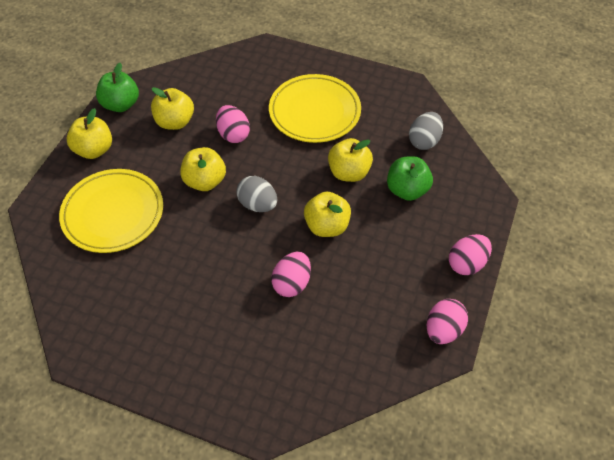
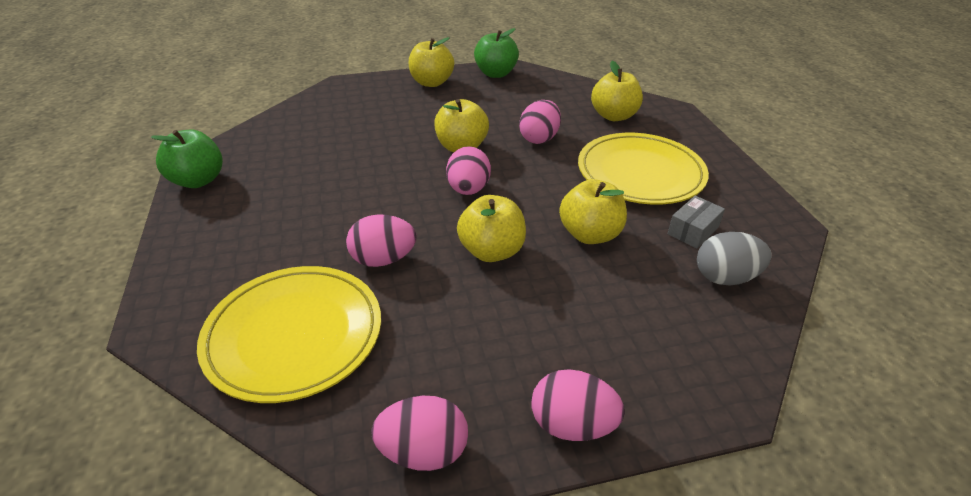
camera: 55 degrees right, 15 degrees down
yellow plate [59,169,163,253] -> yellow plate moved to [197,266,381,403]
yellow apple [151,87,194,130] -> yellow apple moved to [591,61,643,121]
grey egg [237,176,277,212] -> pink egg [446,146,491,195]
green apple [387,156,433,201] -> green apple moved to [151,129,223,188]
none -> grey box [668,196,725,248]

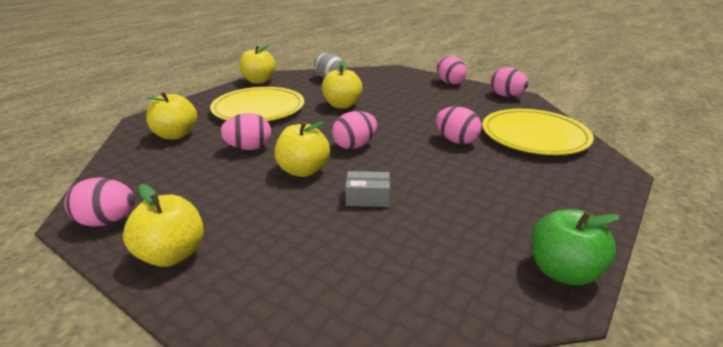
camera: 130 degrees left, 10 degrees down
yellow apple [457,195,526,262] -> yellow apple moved to [239,44,276,84]
green apple [474,28,519,78] -> pink egg [64,177,135,227]
grey box [668,196,725,248] -> grey box moved to [345,171,390,207]

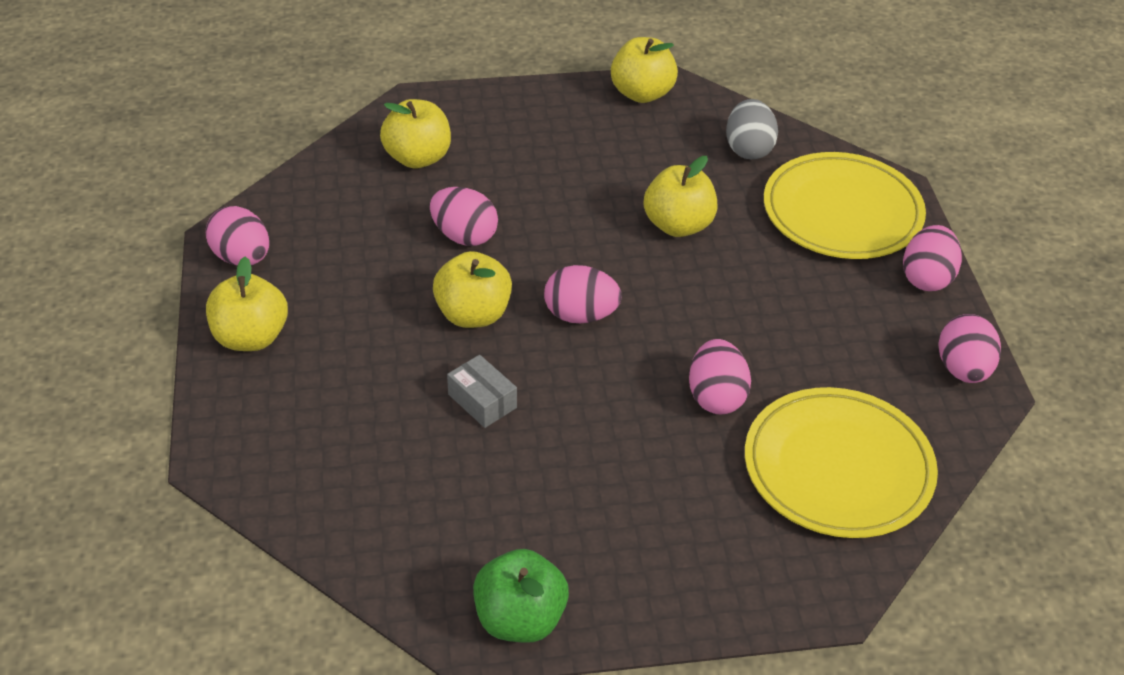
camera: 45 degrees right, 15 degrees up
yellow plate [210,87,304,121] -> yellow plate moved to [764,152,926,259]

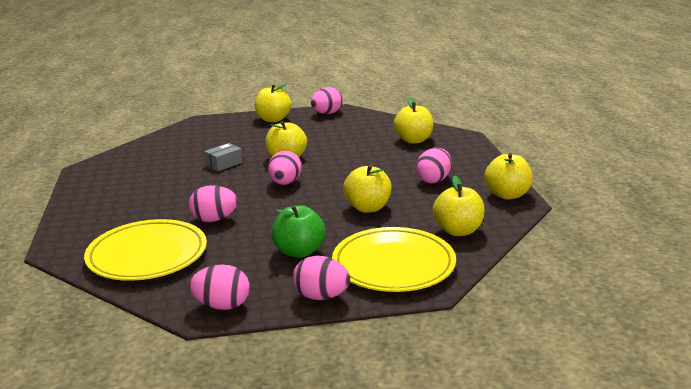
camera: 90 degrees right, 20 degrees down
pink egg [430,187,498,246] -> pink egg moved to [416,148,452,183]
green apple [473,549,569,643] -> green apple moved to [272,205,326,258]
grey egg [726,99,778,159] -> yellow apple [433,176,485,236]

